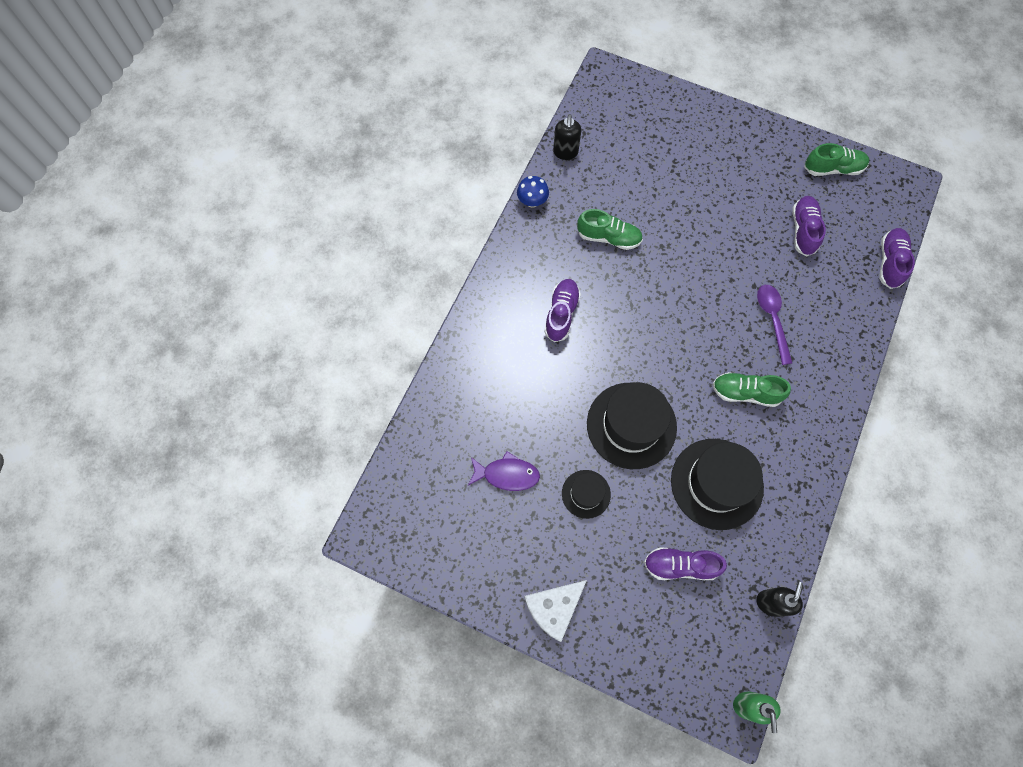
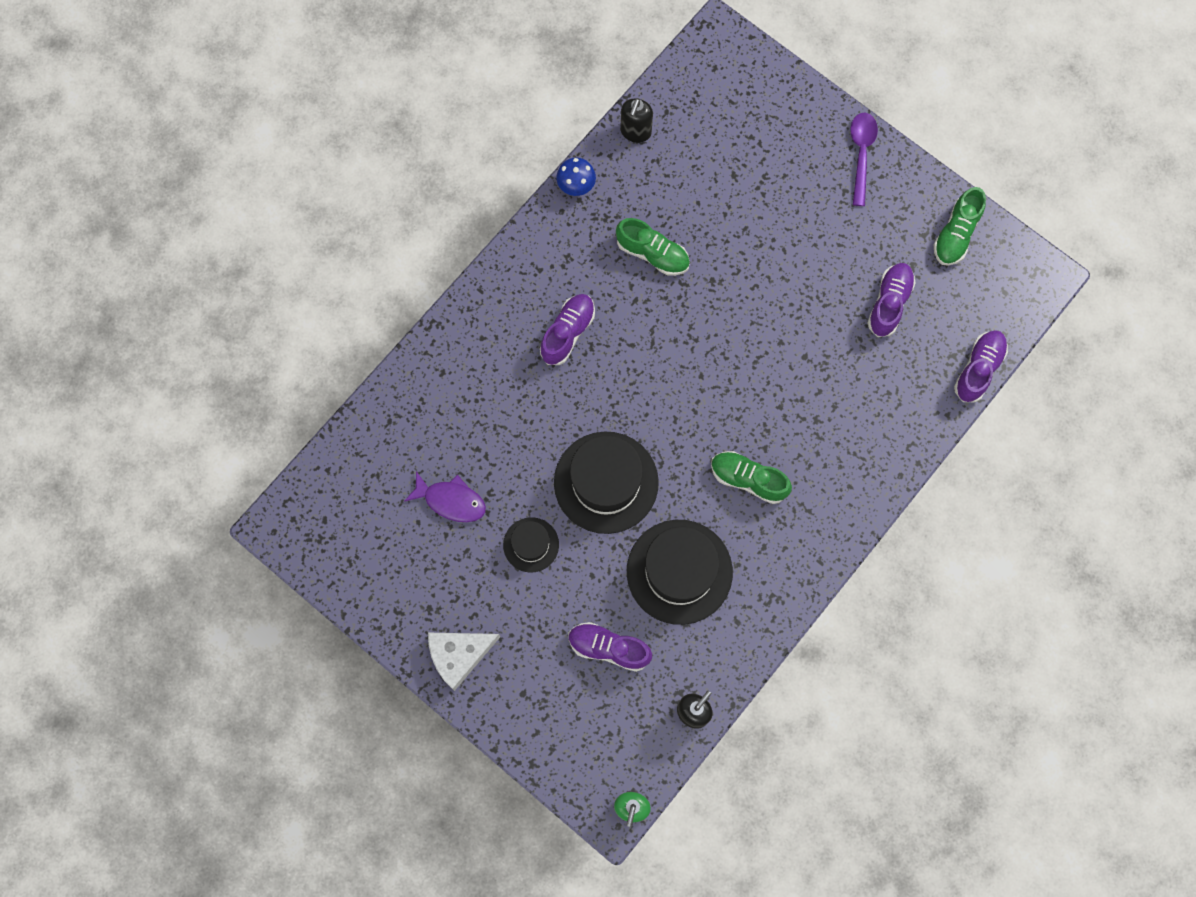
camera: 15 degrees right, 5 degrees up
purple spoon [757,285,792,365] -> purple spoon moved to [850,113,878,206]
green shoe [804,143,869,176] -> green shoe turned 105 degrees clockwise [934,187,986,266]

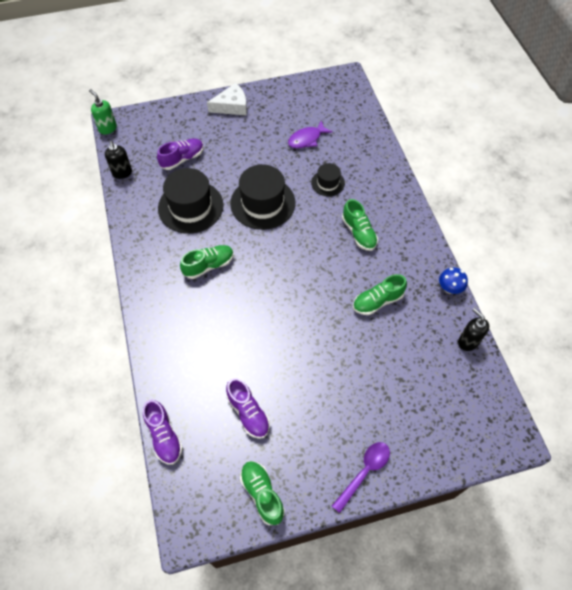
camera: 125 degrees right, 15 degrees down
white cheese [428,633,500,691] -> white cheese turned 60 degrees clockwise [207,83,247,115]
black hat [503,517,559,573] -> black hat moved to [311,163,345,196]
purple shoe [540,294,595,365] -> green shoe [342,199,378,251]
purple spoon [850,113,878,206] -> purple spoon turned 90 degrees counterclockwise [332,442,390,513]

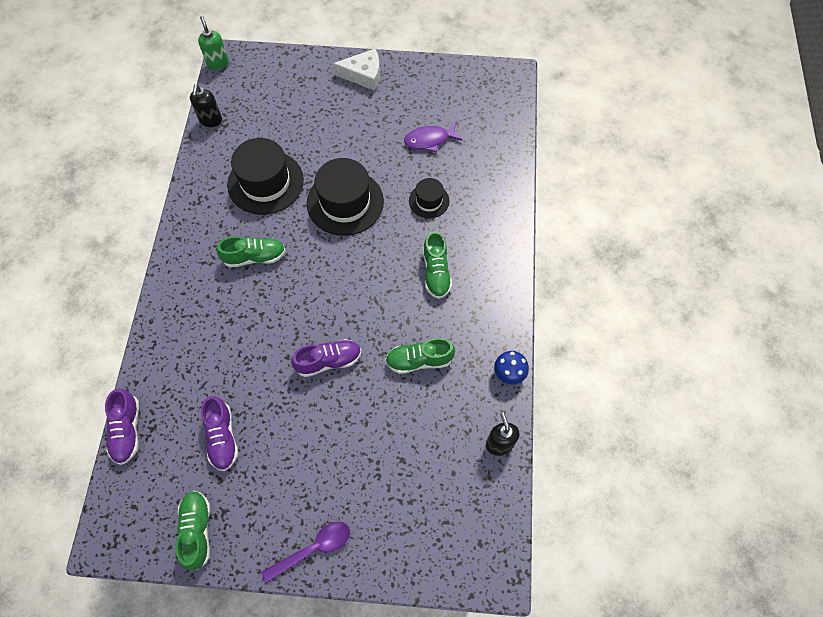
camera: 20 degrees right, 5 degrees up
purple shoe [157,138,204,170] -> purple shoe moved to [291,339,362,377]

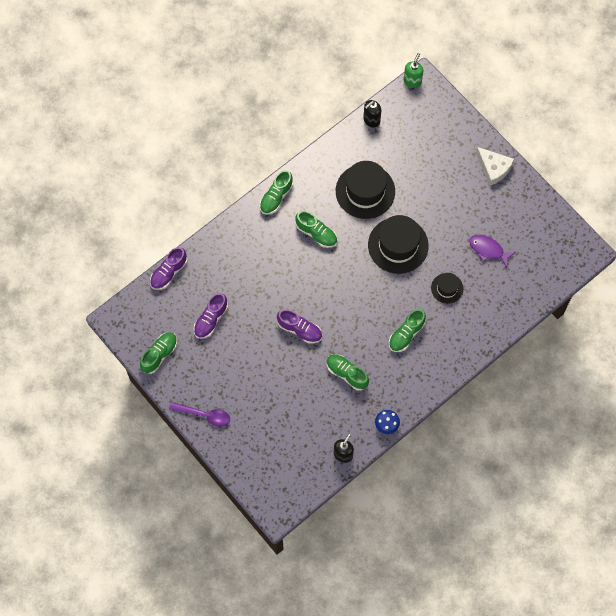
camera: 45 degrees right, 5 degrees up
none -> green shoe [260,170,293,215]

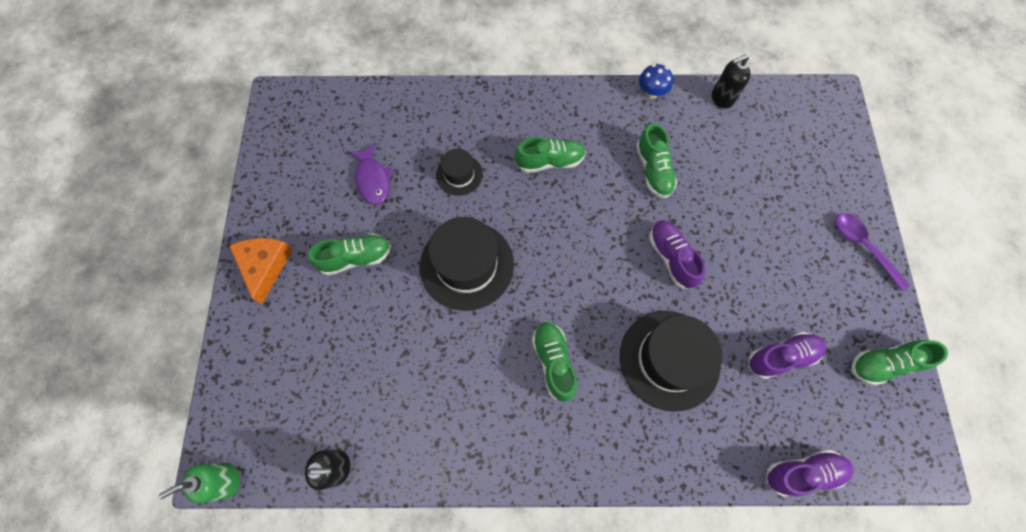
camera: 140 degrees left, 0 degrees up
green shoe [260,170,293,215] -> green shoe moved to [308,234,391,276]
black hat [336,161,395,219] -> black hat moved to [620,311,722,412]
white cheese [476,147,514,186] -> orange cheese [229,238,293,304]

